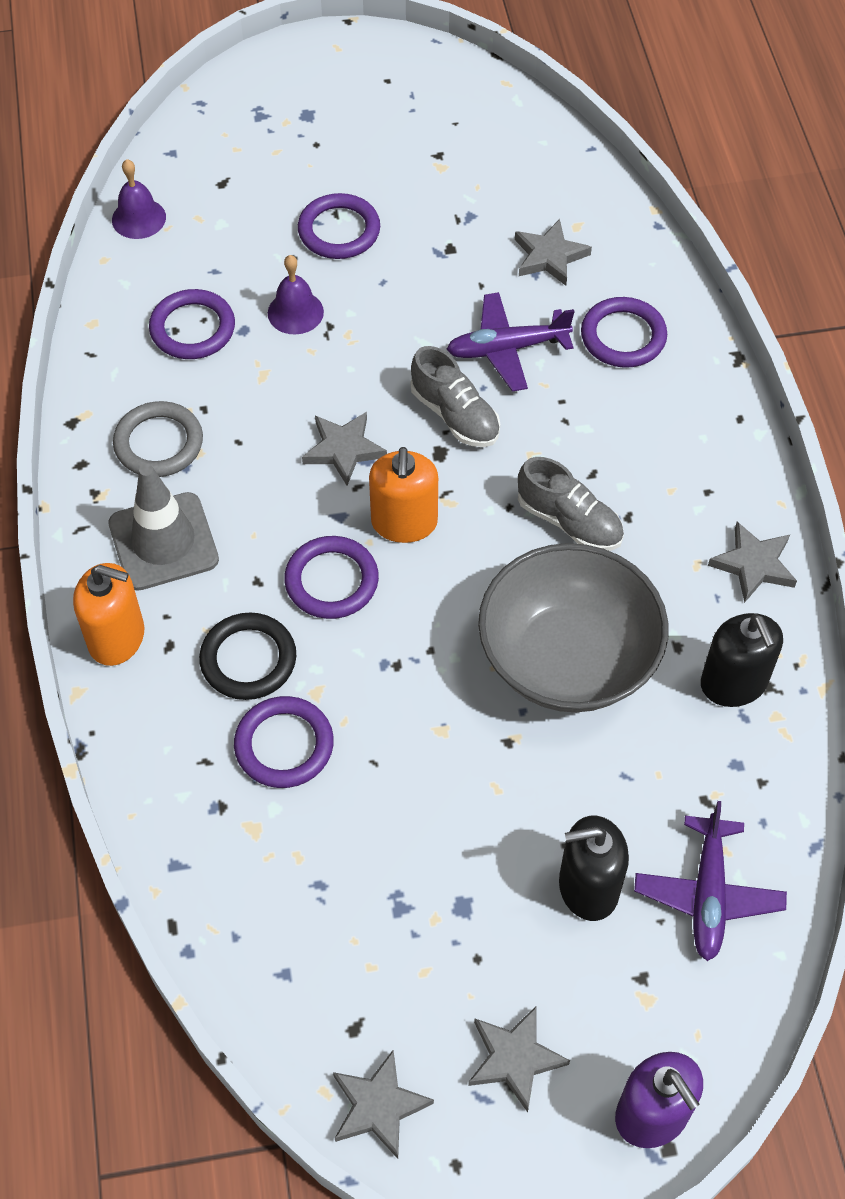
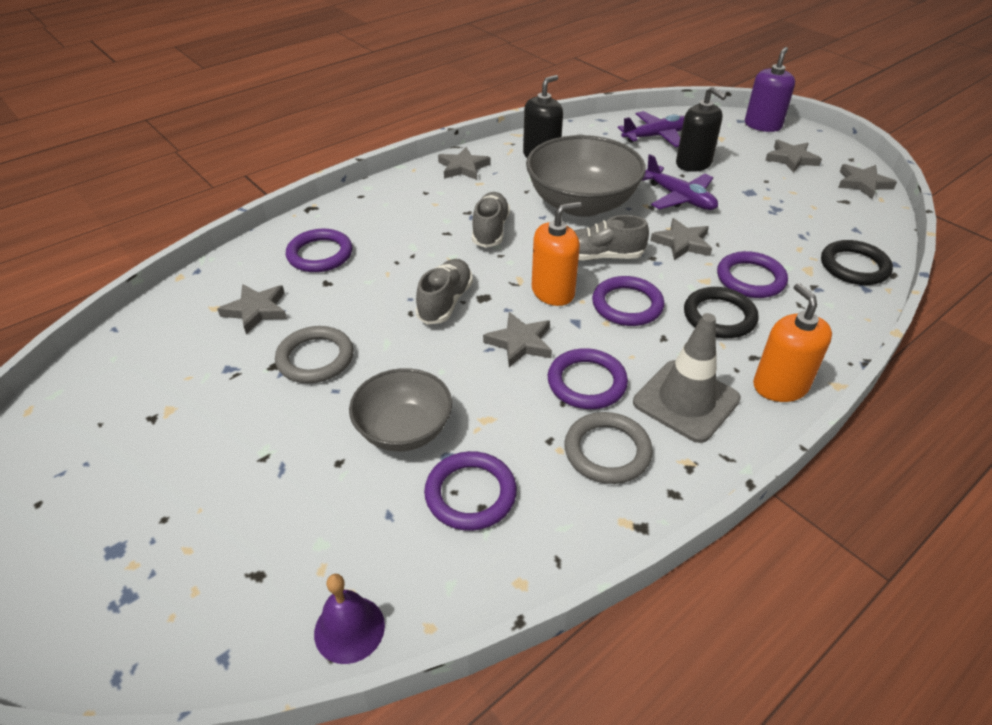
camera: 120 degrees left, 15 degrees down
purple bell [268,255,324,335] -> grey bowl [349,368,452,451]
purple ring [298,193,380,259] -> purple ring moved to [548,348,628,409]
purple plane [446,292,575,392] -> purple plane moved to [642,154,718,210]
none -> grey ring [275,326,354,383]
none -> grey shoe [574,215,649,260]
none -> grey star [650,218,712,260]
none -> black ring [821,240,893,285]

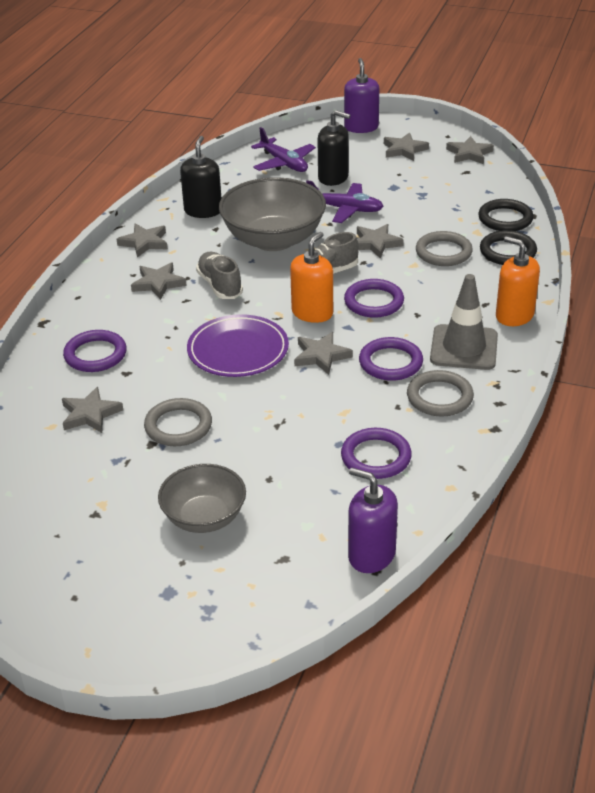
camera: 30 degrees left, 5 degrees down
purple bell [314,574,385,664] -> purple soap dispenser [348,468,398,573]
grey bowl [349,368,452,451] -> grey bowl moved to [158,464,246,533]
grey shoe [415,259,473,324] -> purple plate [187,314,289,377]
purple plane [618,111,685,147] -> purple plane turned 105 degrees clockwise [251,127,316,172]
black ring [684,287,759,338] -> black ring moved to [480,230,537,265]
purple ring [717,251,788,298] -> grey ring [416,231,473,266]
none -> grey star [131,263,187,300]

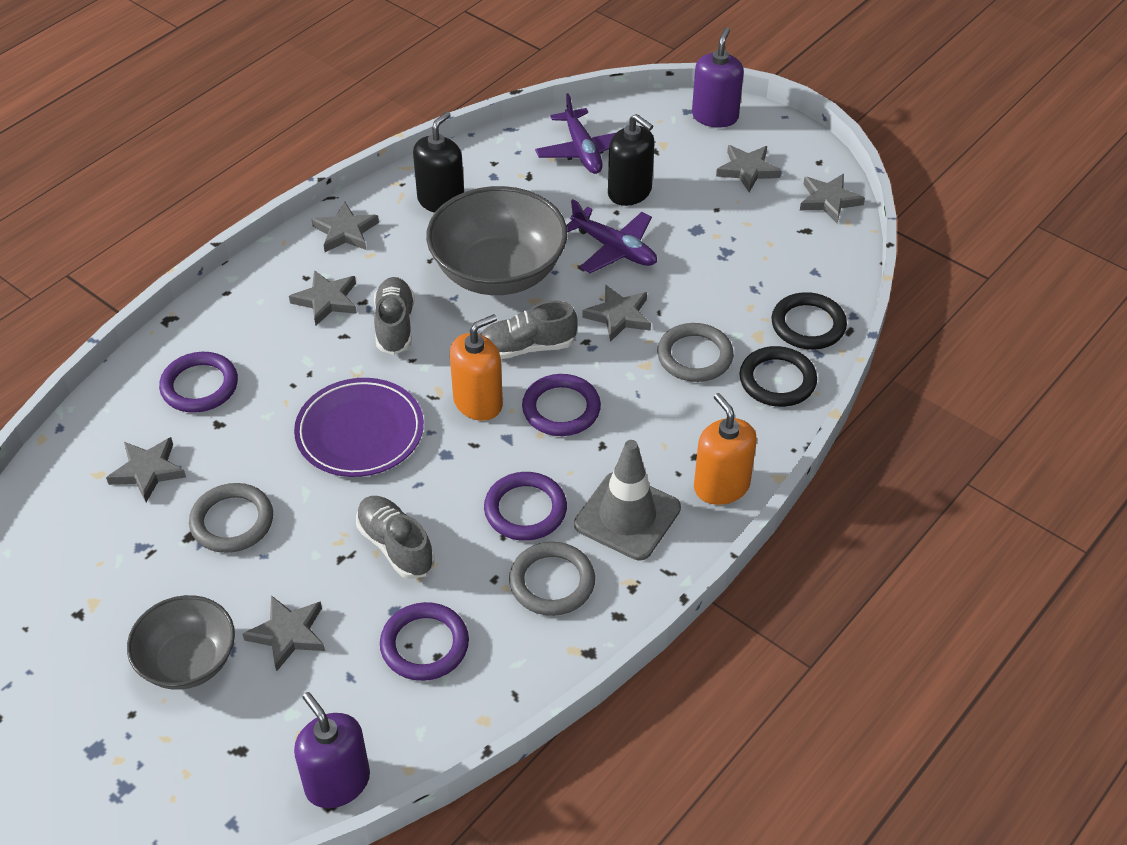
camera: 20 degrees right, 10 degrees up
grey star [294,332,353,375] -> grey star moved to [243,595,325,672]
none -> grey shoe [356,496,435,579]

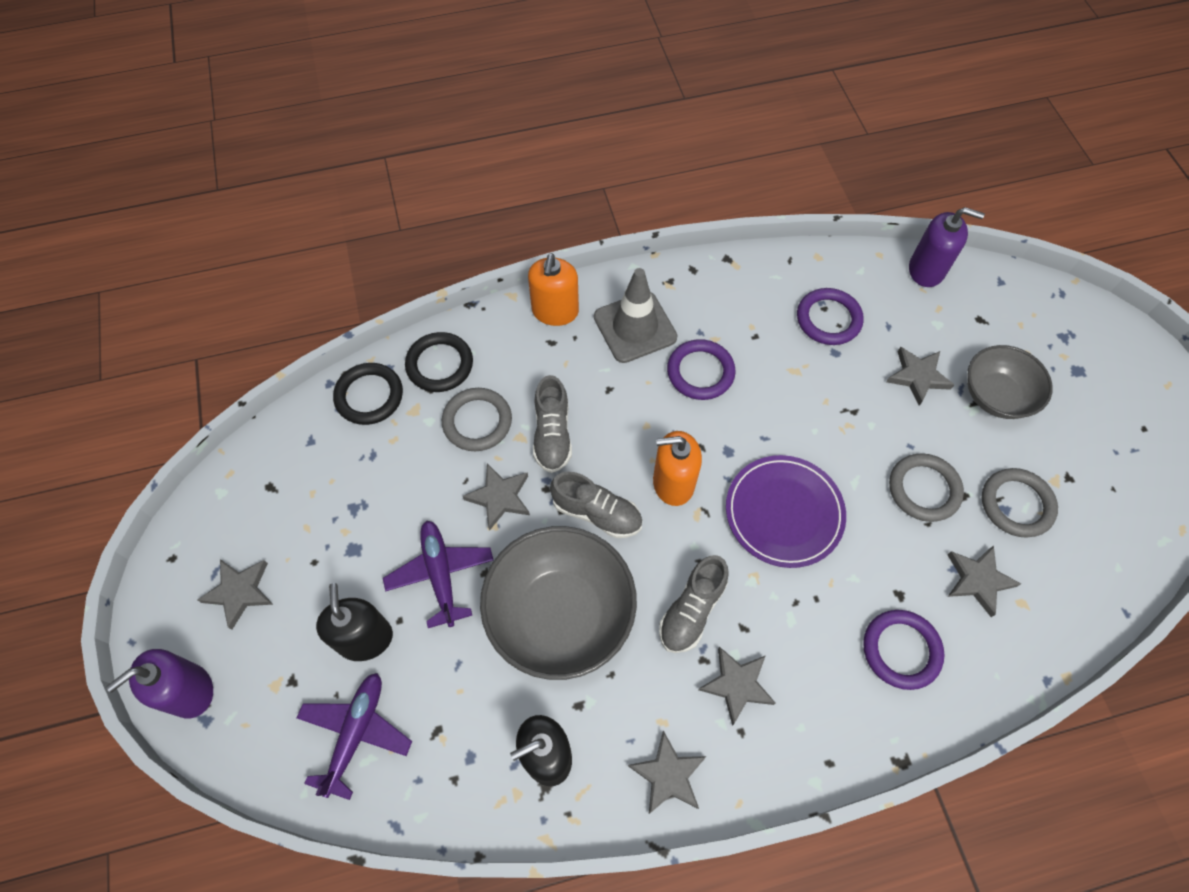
camera: 145 degrees left, 15 degrees up
purple soap dispenser [294,692,370,808] -> purple soap dispenser turned 75 degrees counterclockwise [909,207,985,287]
grey shoe [356,496,435,579] -> grey shoe moved to [533,375,572,473]
grey ring [509,542,595,616] -> grey ring moved to [982,468,1058,538]
purple ring [522,374,601,436] -> none
grey star [800,174,865,223] -> none

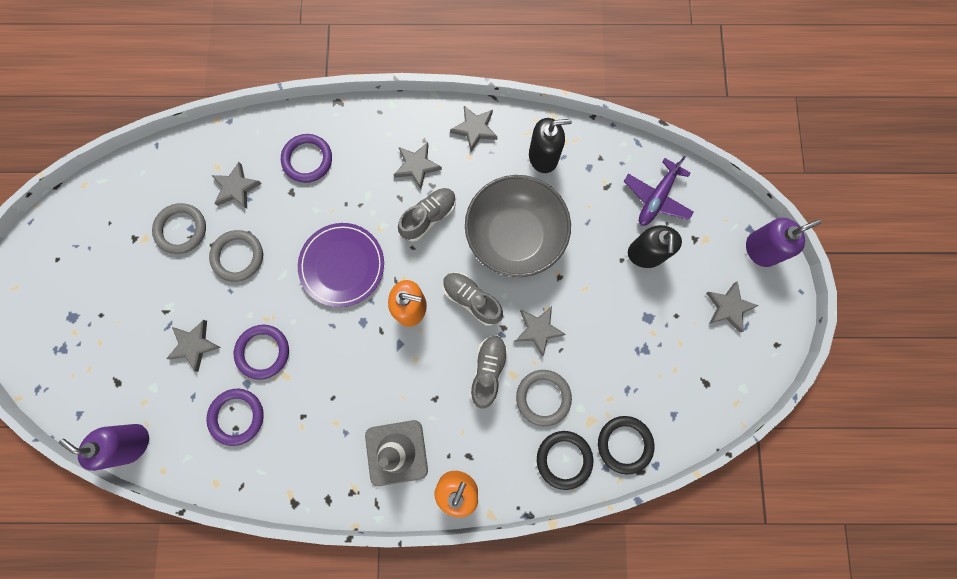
camera: 165 degrees left, 15 degrees up
purple plane [383,521,494,628] -> none
purple ring [667,339,735,400] -> purple ring moved to [234,325,289,380]
grey bowl [967,345,1053,419] -> none

